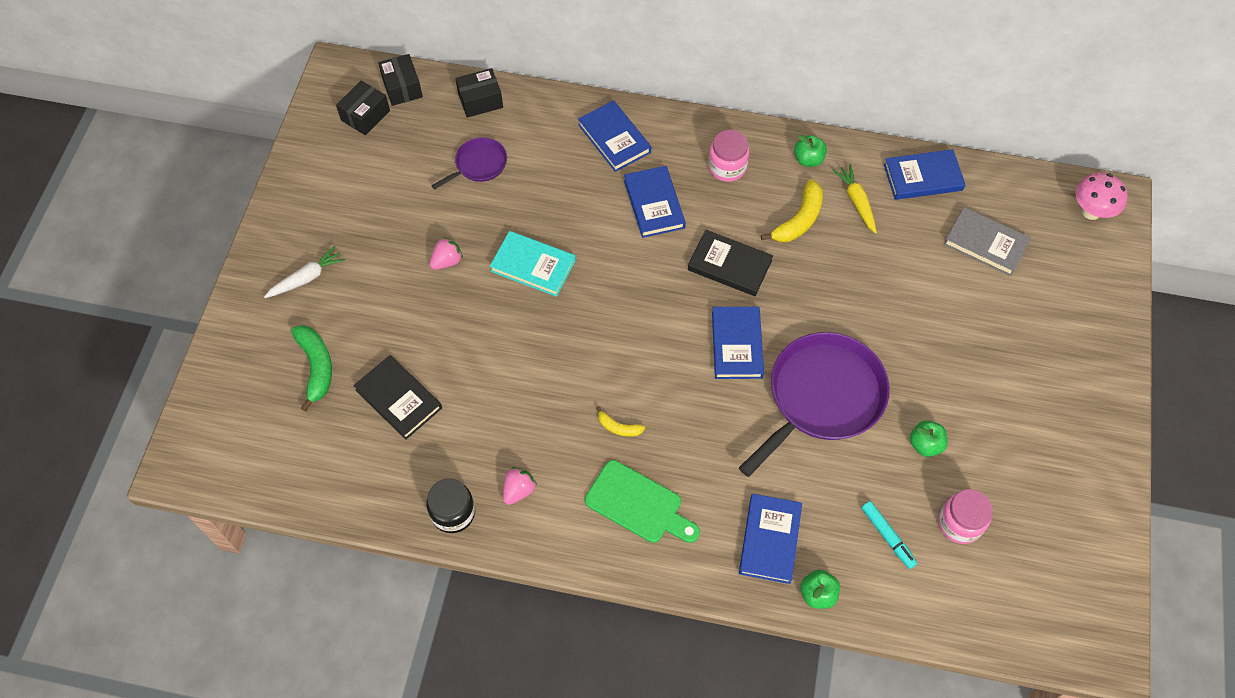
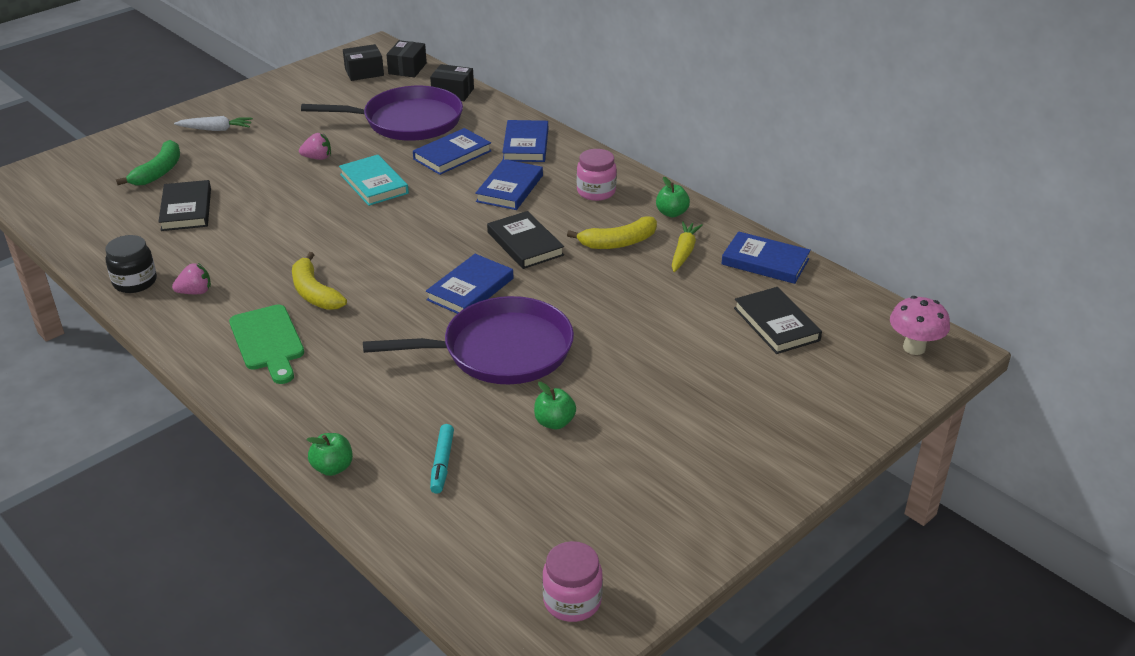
camera: 35 degrees right, 25 degrees down
purple pan [431,137,507,190] -> purple pan [301,86,463,141], size x2.04
yellow banana [596,406,645,437] -> yellow banana [292,252,347,310], size x1.82
blue book [739,494,802,584] -> blue book moved to [413,128,492,175]
pink jar [939,489,993,544] -> pink jar moved to [542,541,603,622]
grey book [944,207,1031,276] -> black book [734,287,822,354]

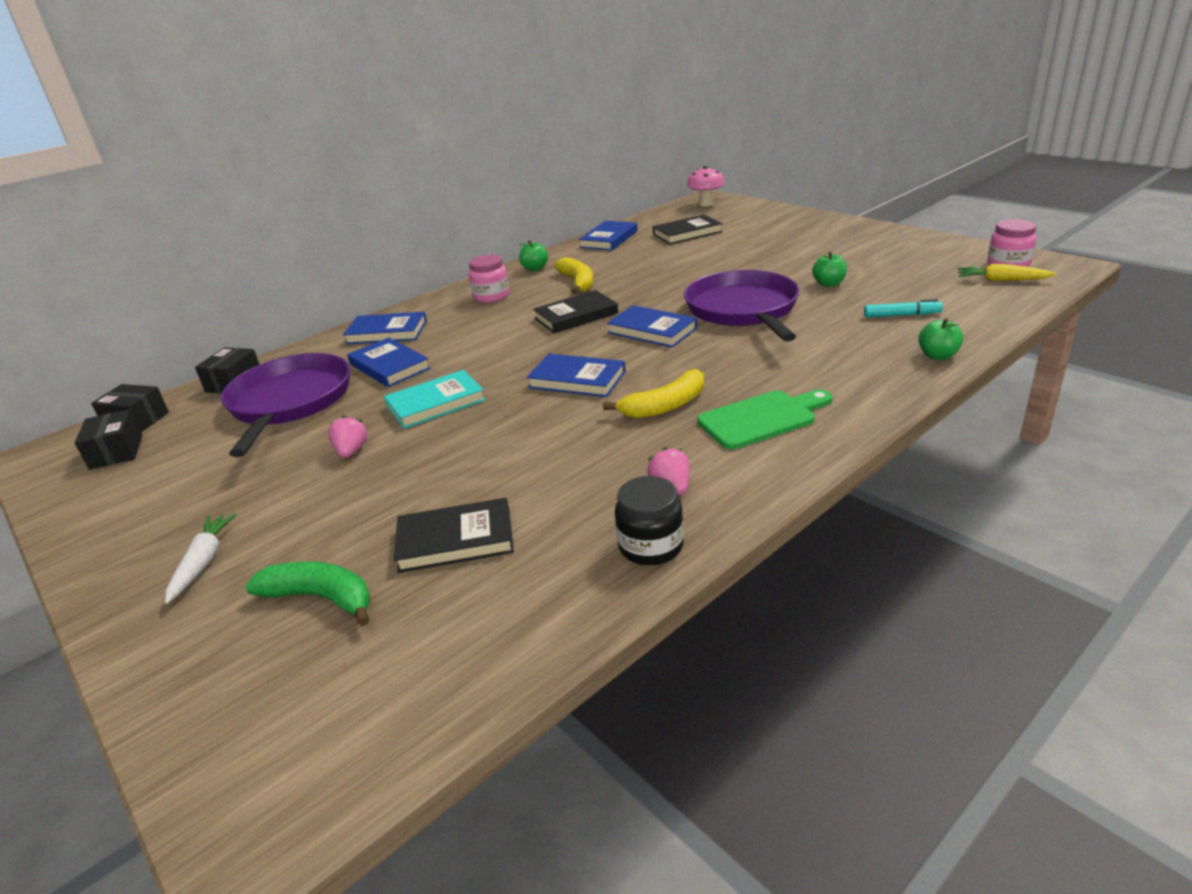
camera: 85 degrees left, 5 degrees down
blue book [475,159,543,210] -> blue book moved to [527,354,626,397]
yellow carrot [672,221,703,272] -> yellow carrot moved to [958,264,1056,281]

